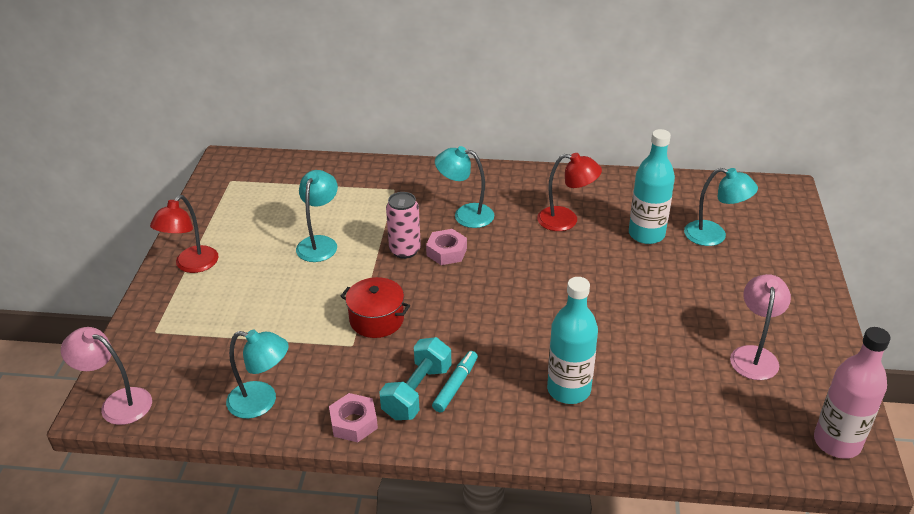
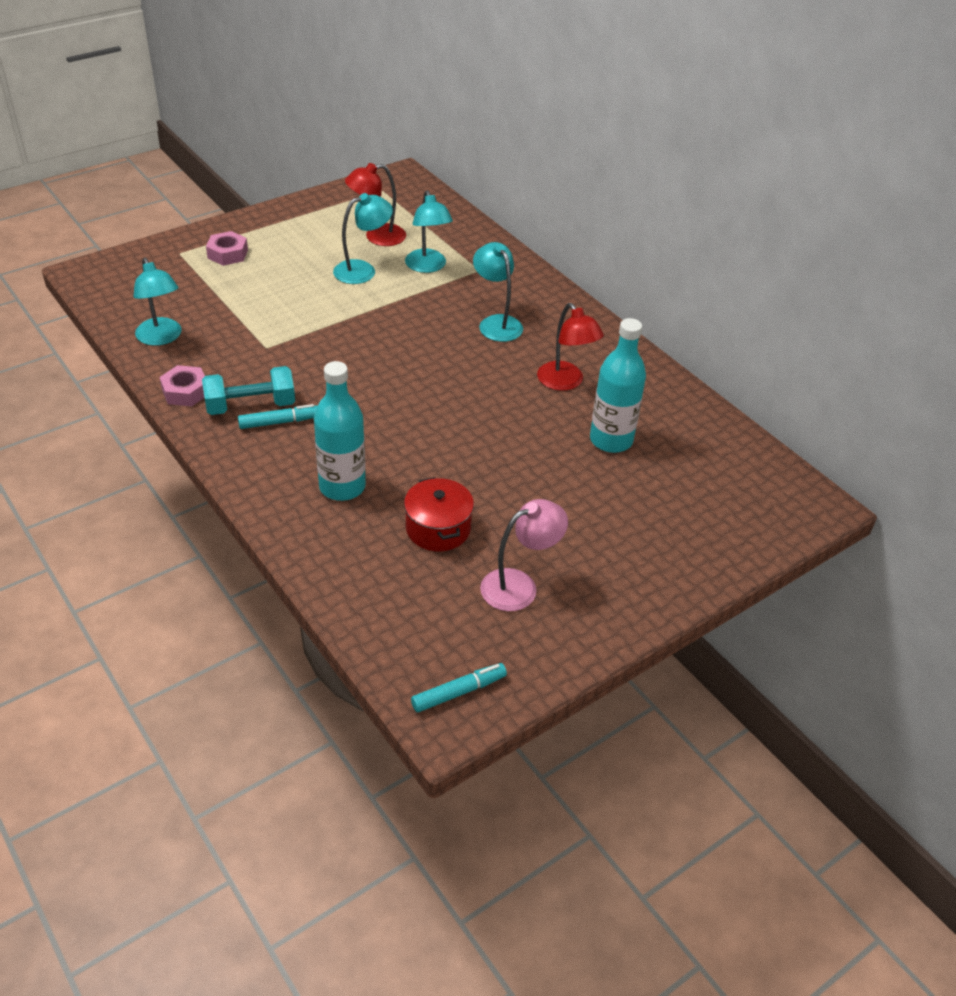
camera: 45 degrees right, 5 degrees up
pink lamp [61,327,152,425] -> none
red lamp [150,195,219,273] -> red lamp moved to [345,163,406,246]
red pot [340,277,410,338] -> red pot moved to [404,477,474,551]
pink can [386,192,421,259] -> none
pink nut [426,229,467,265] -> pink nut moved to [206,231,248,266]
turquoise lamp [684,168,758,246] -> turquoise lamp moved to [405,190,453,273]
pink bottle [814,327,891,459] -> turquoise marker [411,663,507,712]

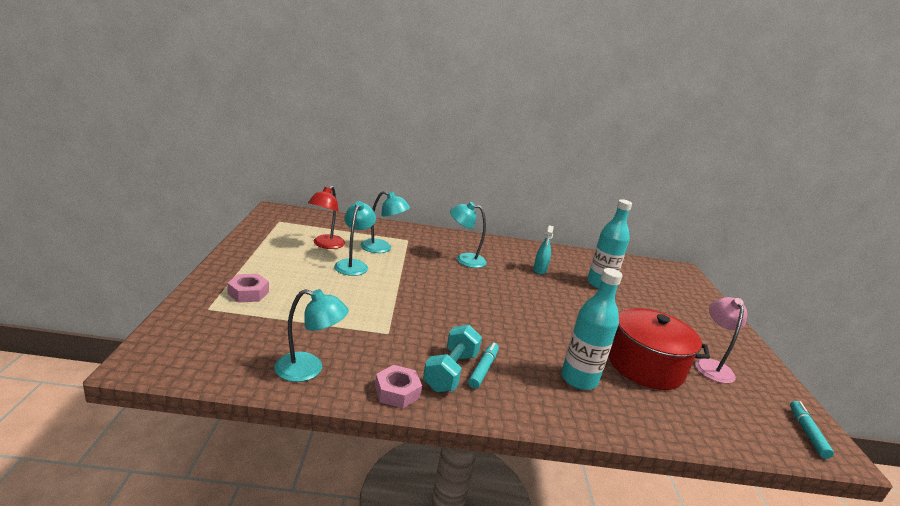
camera: 55 degrees left, 20 degrees down
red pot [404,477,474,551] -> red pot [609,308,710,390], size x1.60
red lamp [537,303,604,391] -> turquoise spray bottle [533,225,554,275]

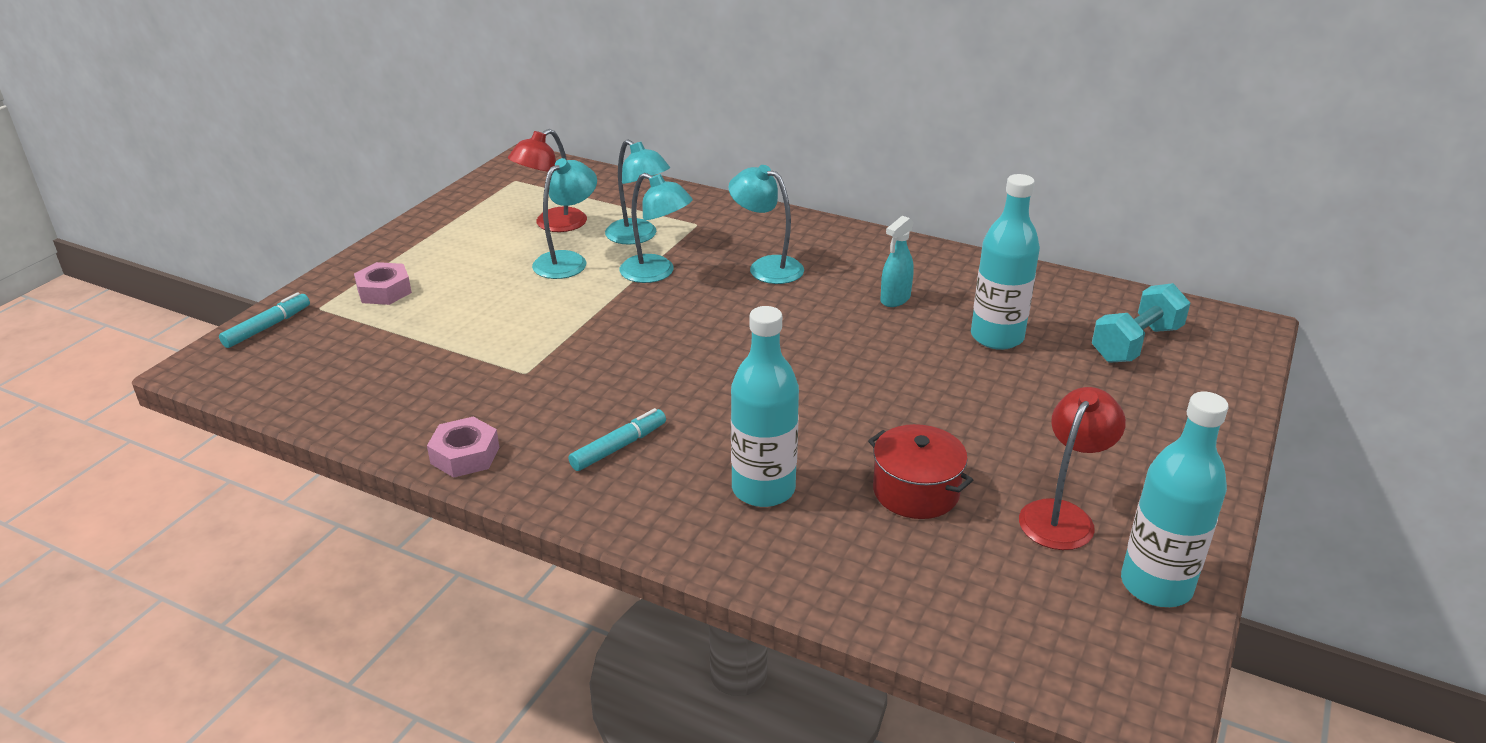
camera: 30 degrees right, 10 degrees up
turquoise lamp [274,289,349,382] -> turquoise lamp moved to [620,173,693,283]
turquoise dumbbell [423,325,482,392] -> turquoise dumbbell moved to [1092,283,1190,363]
red pot [609,308,710,390] -> red pot [868,424,973,519], size x0.63
pink lamp [695,297,747,384] -> red lamp [1019,387,1126,550]
turquoise marker [790,401,834,459] -> turquoise marker moved to [219,292,310,348]
none -> turquoise bottle [1121,392,1229,607]

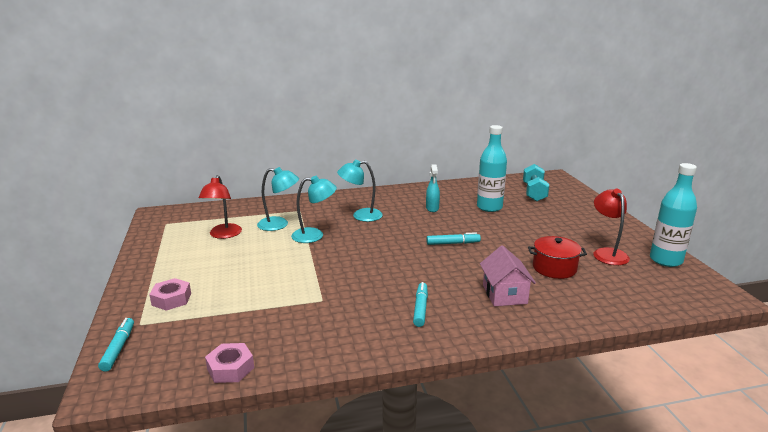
camera: 40 degrees left, 10 degrees down
pink nut [427,417,499,478] -> pink nut moved to [205,343,254,383]
turquoise lamp [532,158,597,279] -> none
turquoise bottle [731,306,799,507] -> pink house [480,245,536,306]
none -> turquoise marker [426,232,481,245]

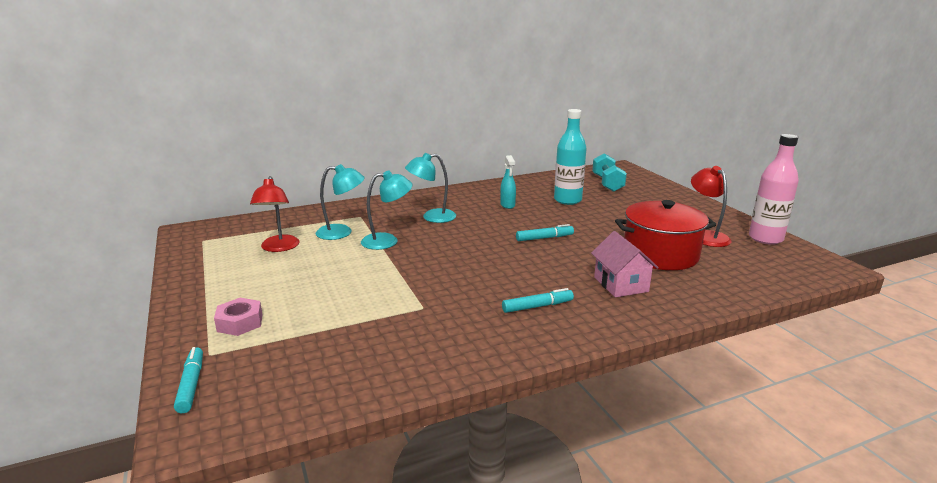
camera: 10 degrees left, 0 degrees up
pink nut [205,343,254,383] -> none
turquoise marker [413,282,428,327] -> turquoise marker turned 75 degrees clockwise [502,288,574,313]
red pot [528,236,587,279] -> red pot [615,200,716,270], size x1.60
turquoise bottle [650,163,697,267] -> pink bottle [749,134,799,245]

